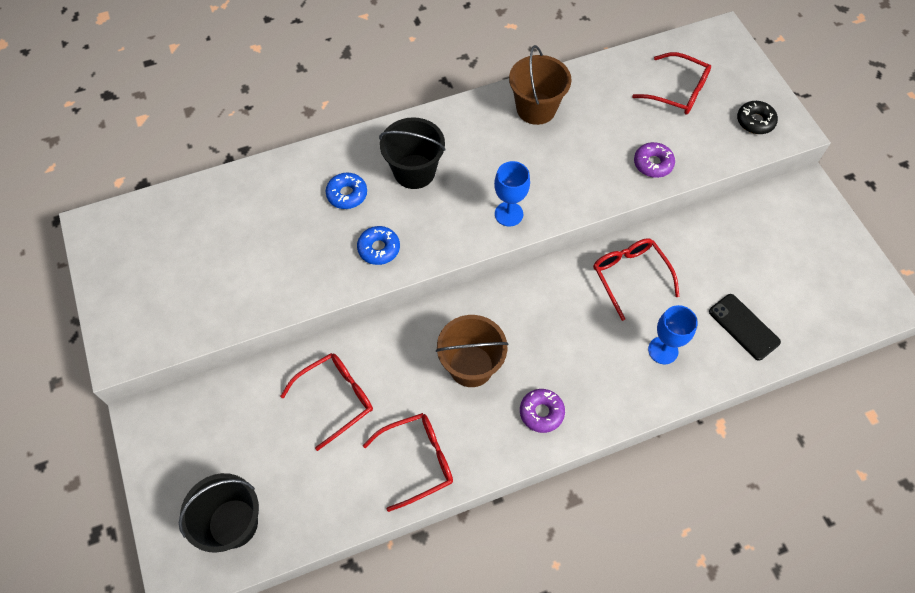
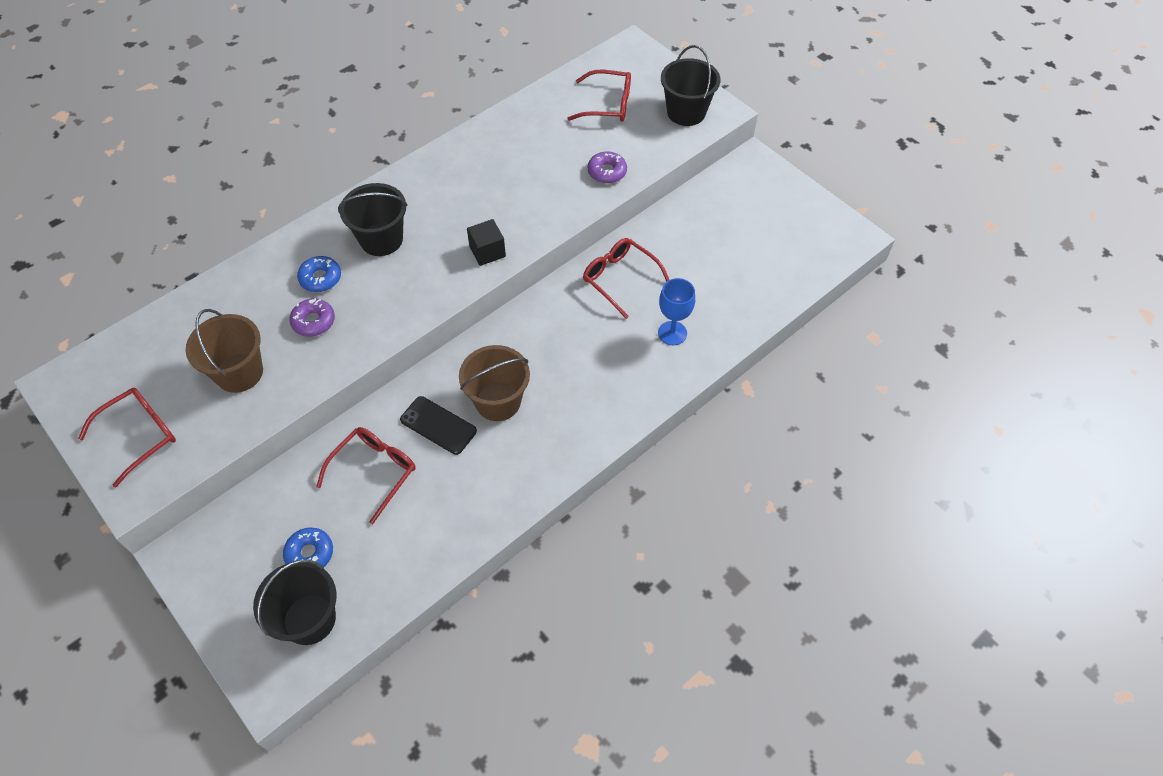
camera: 20 degrees left, 5 degrees down
blue donut [357,226,400,265] -> blue donut moved to [283,527,333,567]
red glasses [363,413,453,512] -> red glasses moved to [78,388,176,488]
blue goblet [494,161,530,226] -> black cube [467,219,506,266]
brown bucket [509,45,571,125] -> brown bucket moved to [185,309,263,393]
purple donut [520,389,565,433] -> purple donut moved to [289,298,335,337]
black phone [709,294,781,361] -> black phone moved to [400,396,477,455]
black donut [737,101,778,134] -> black bucket [661,45,720,126]

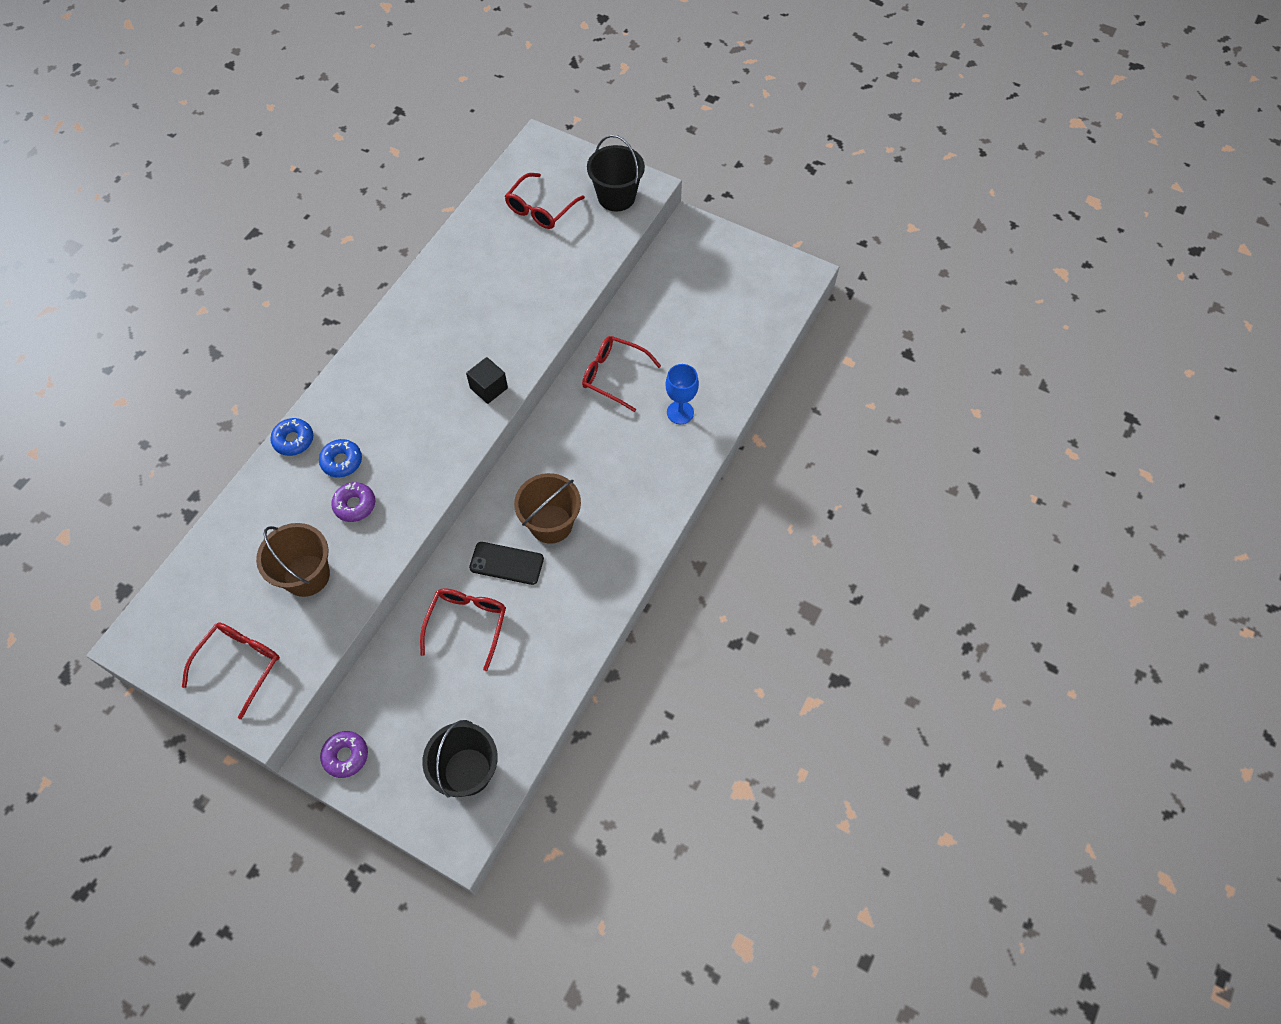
camera: 20 degrees left, 5 degrees up
blue donut [283,527,333,567] -> blue donut moved to [270,418,313,456]
black bucket [338,183,408,256] -> none
red glasses [567,70,631,122] -> red glasses turned 135 degrees clockwise [505,173,585,229]
purple donut [588,151,627,183] -> purple donut moved to [320,731,368,778]

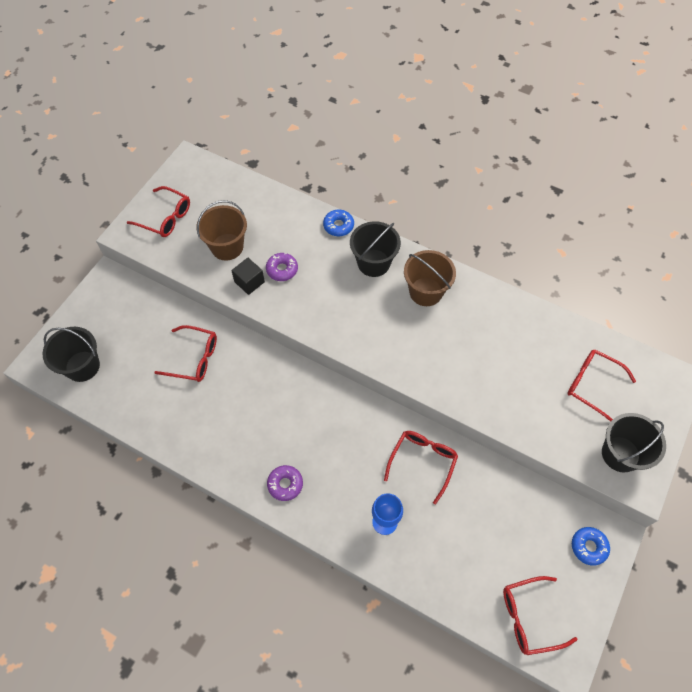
camera: 90 degrees right, 0 degrees up
blue donut [319,439,362,477] -> blue donut moved to [572,527,610,566]
purple donut [320,731,368,778] -> purple donut moved to [267,465,303,501]
black cube [466,357,508,404] -> black cube moved to [231,258,265,295]
black phone [469,542,544,585] -> none
brown bucket [514,473,581,544] -> brown bucket moved to [404,250,456,306]
none -> black bucket [350,221,401,277]
none -> red glasses [503,576,578,655]

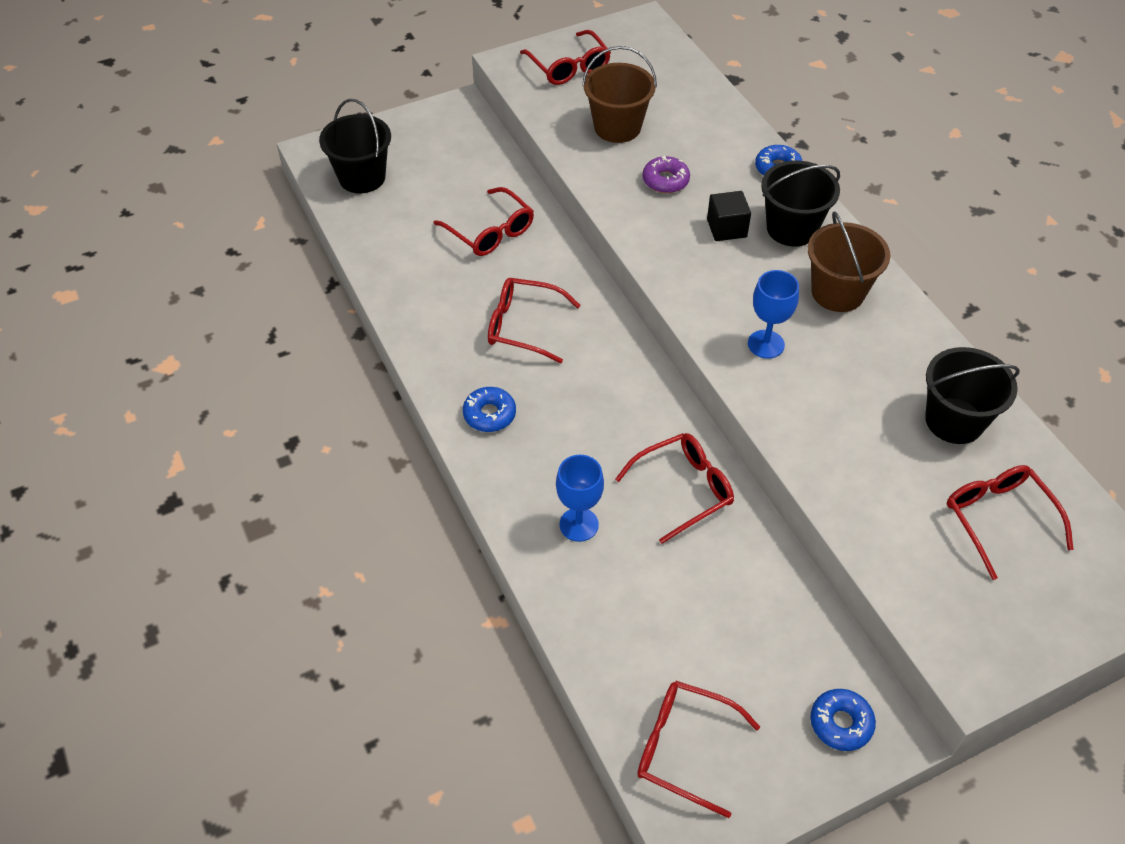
camera: 35 degrees right, 10 degrees down
black cube [231,258,265,295] -> black cube moved to [707,191,751,241]
purple donut [267,465,303,501] -> blue donut [463,387,516,432]
black bucket [602,413,666,473] -> black bucket moved to [925,347,1020,444]
none -> red glasses [488,278,581,363]
none -> blue goblet [748,270,799,359]

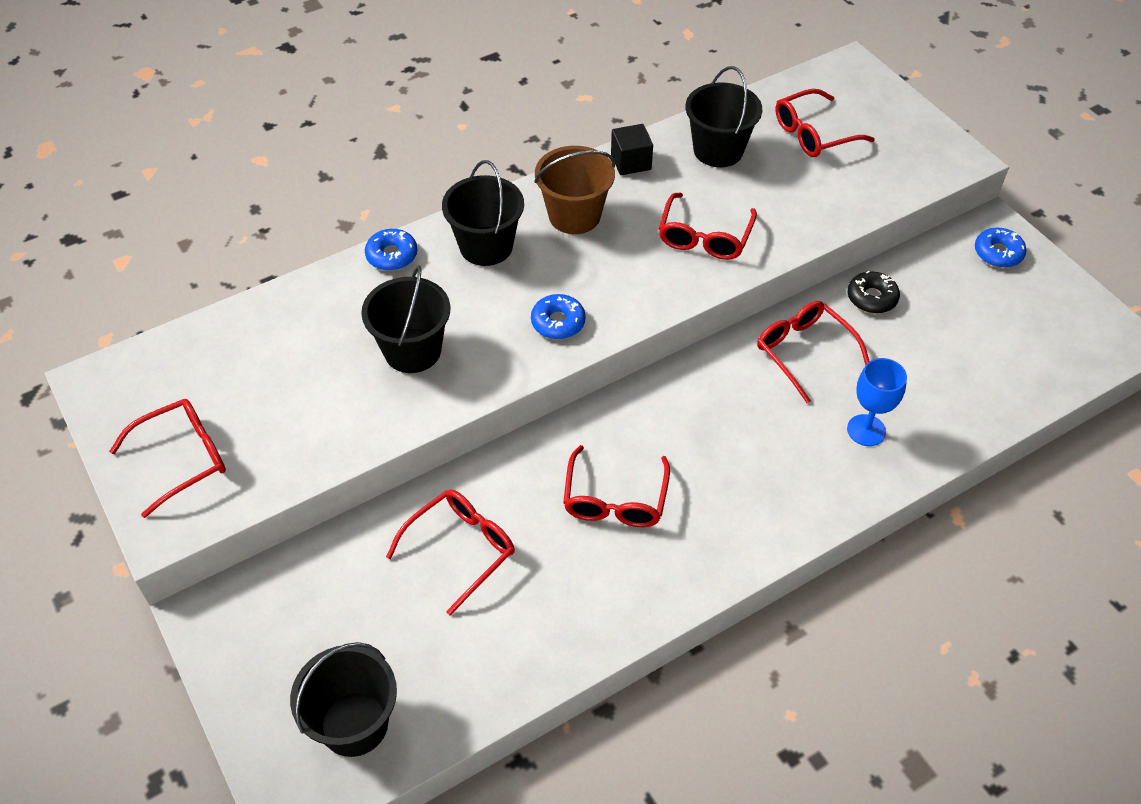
camera: 95 degrees left, 0 degrees up
blue donut [463,387,516,432] -> blue donut moved to [531,294,586,339]
brown bucket [582,46,657,143] -> none
red glasses [637,681,760,818] -> red glasses moved to [659,193,757,260]
purple donut [642,156,690,193] -> black bucket [361,265,450,373]
black cube [707,191,751,241] -> black cube moved to [611,124,653,175]
blue goblet [748,270,799,359] -> none
none -> black donut [848,271,900,313]

